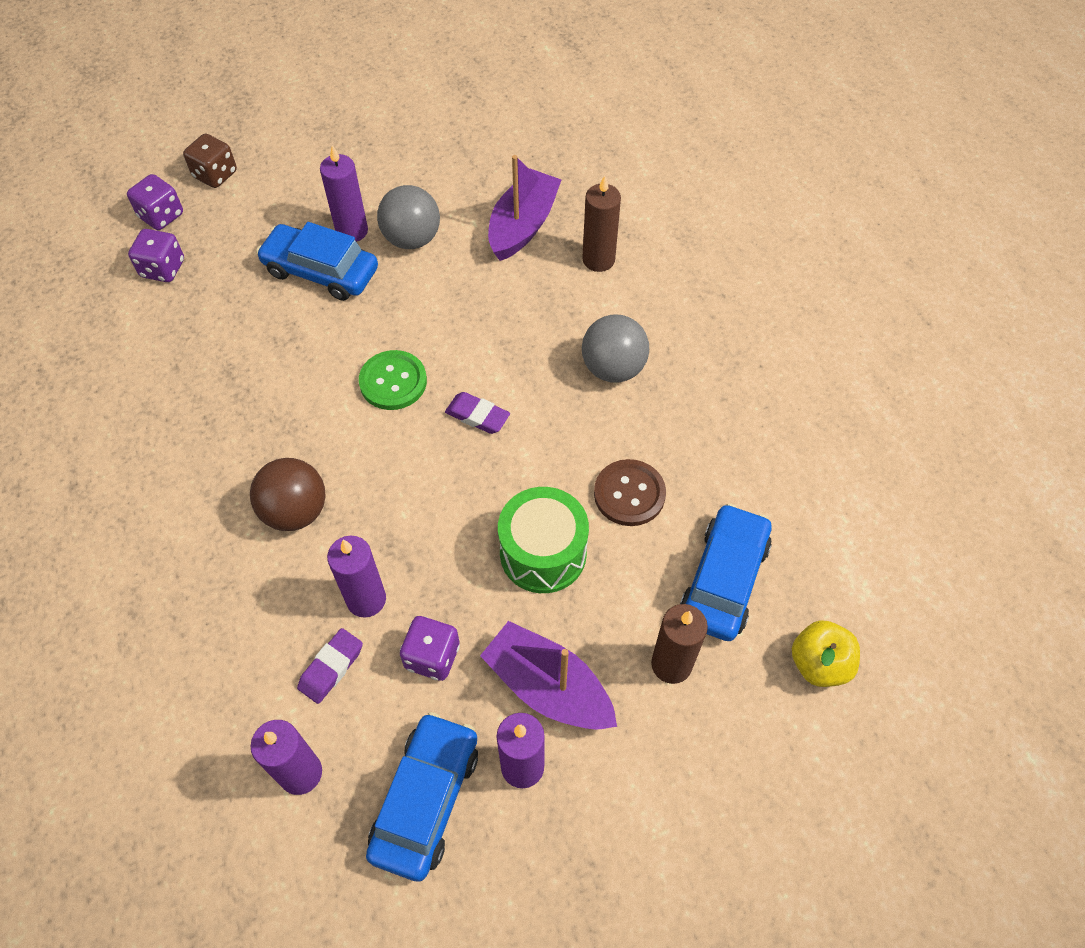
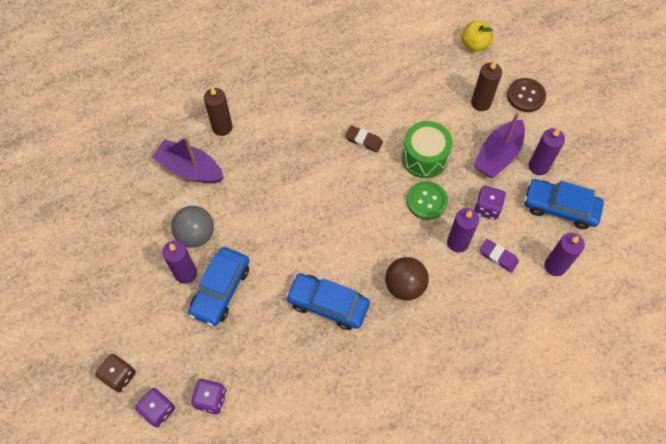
camera: 90 degrees left, 5 degrees up
green button [359,350,427,410] -> green button moved to [407,181,448,220]
purple eraser [445,392,510,434] -> none
grey ball [582,315,649,382] -> none
brown button [594,459,666,526] -> brown button moved to [507,78,546,112]
blue car [680,503,772,641] -> blue car moved to [285,273,370,330]
none -> brown eraser [345,125,383,153]

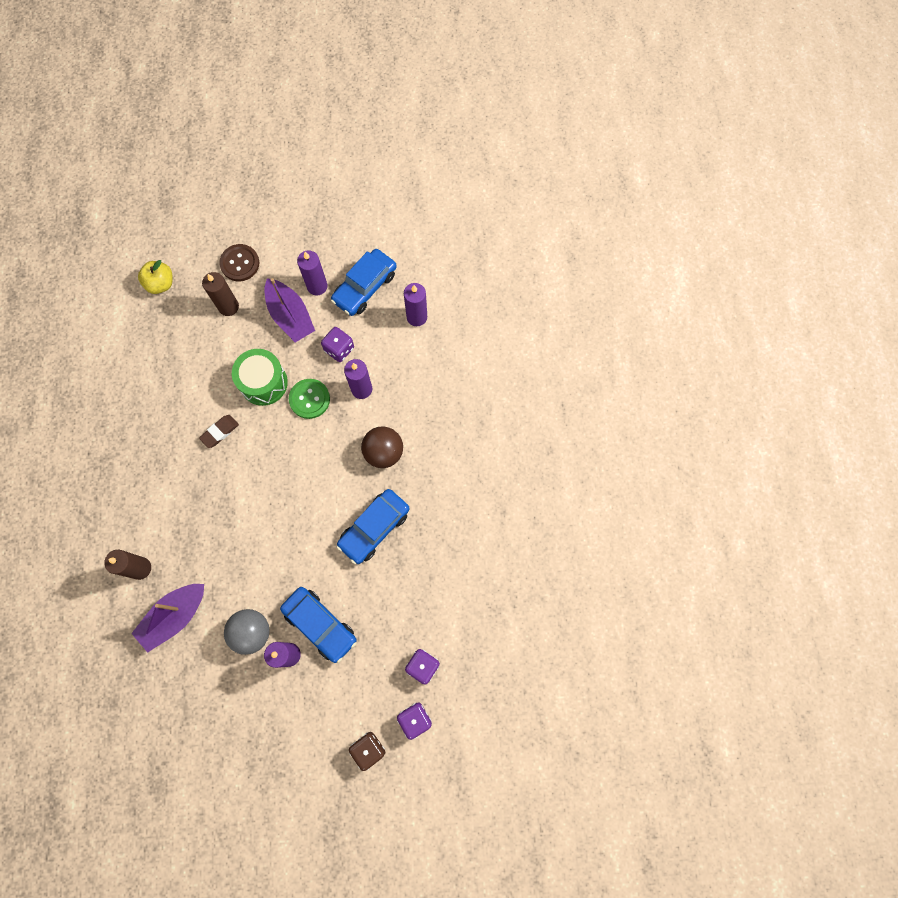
camera: 70 degrees left, 10 degrees up
purple eraser [480,239,519,273] -> none

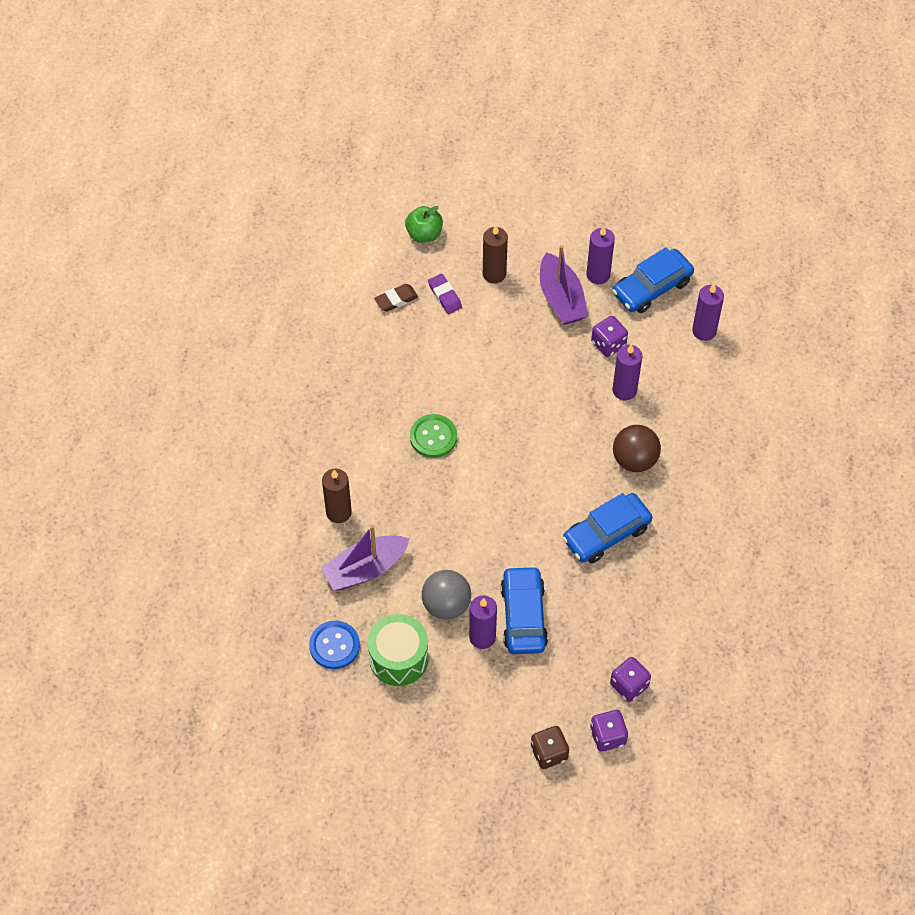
camera: 15 degrees right, 15 degrees down
yellow apple [138,260,173,294] -> green apple [405,206,443,243]
brown eraser [199,415,239,448] -> brown eraser moved to [374,284,418,312]
brown button [219,244,259,281] -> none
green drum [232,349,288,406] -> green drum moved to [368,614,429,686]
blue car [280,587,357,663] -> blue car turned 150 degrees counterclockwise [500,566,548,654]
green button [289,379,330,419] -> green button moved to [410,414,457,458]
none -> blue button [309,621,360,669]
none -> purple eraser [428,274,462,314]

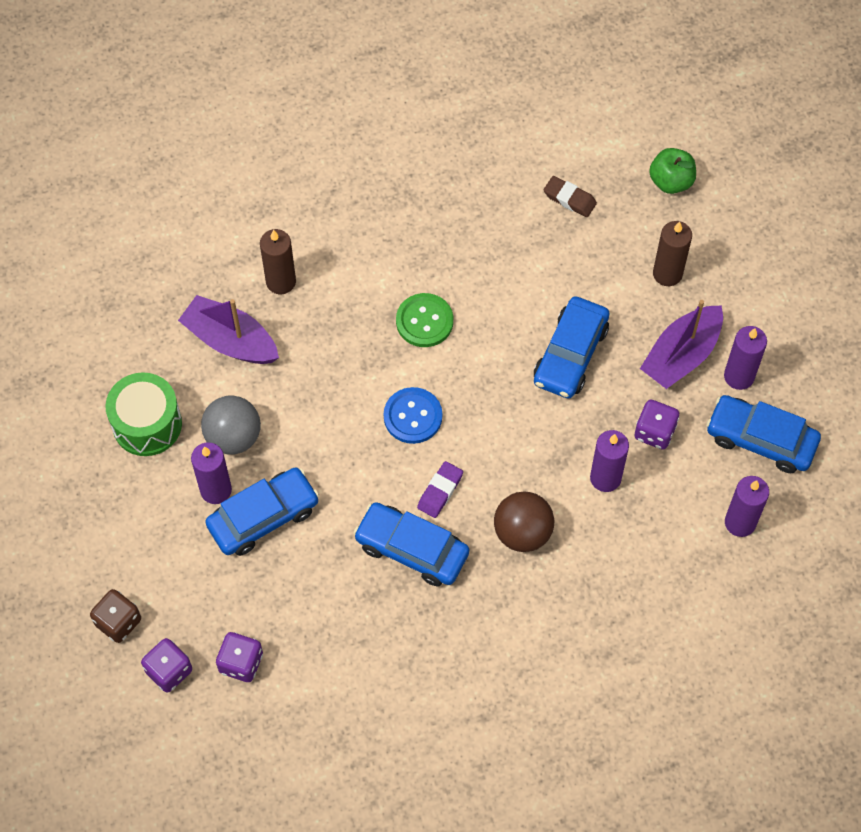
camera: 60 degrees right, 5 degrees up
blue button [309,621,360,669] -> blue button moved to [384,387,442,444]
purple eraser [428,274,462,314] -> purple eraser moved to [417,461,463,518]
none -> blue car [534,296,609,398]

